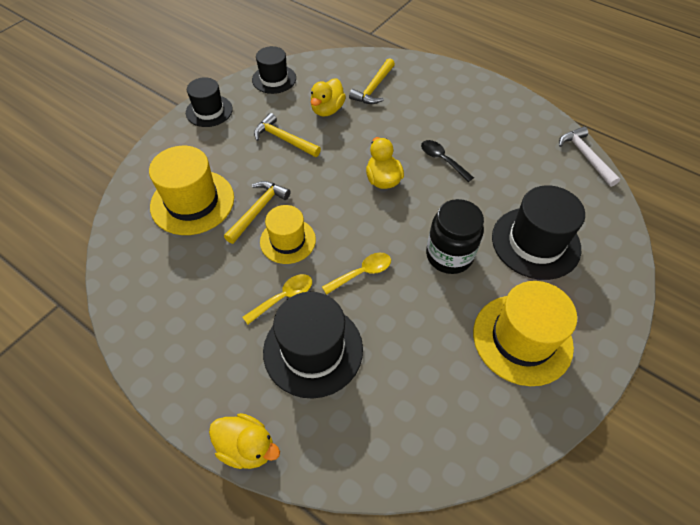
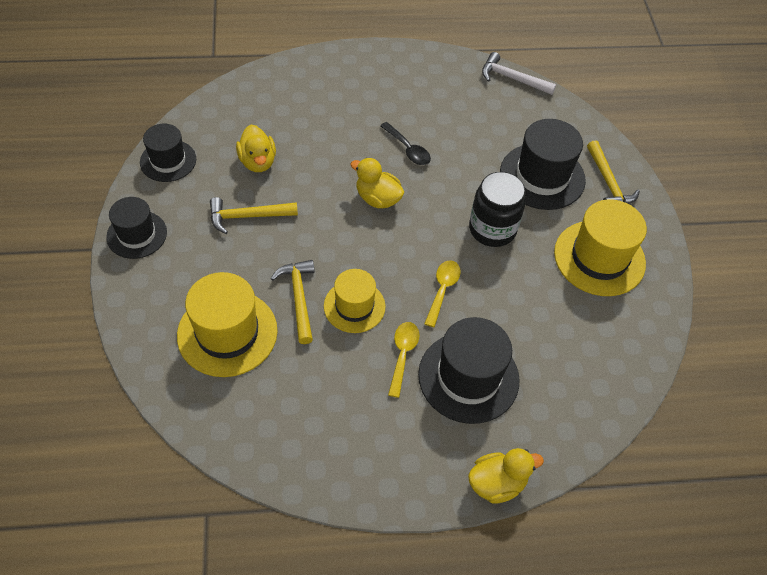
camera: 45 degrees left, 0 degrees up
yellow hammer [349,58,395,104] -> yellow hammer moved to [587,140,640,204]
black spoon [421,140,474,182] -> black spoon turned 135 degrees counterclockwise [380,122,431,165]

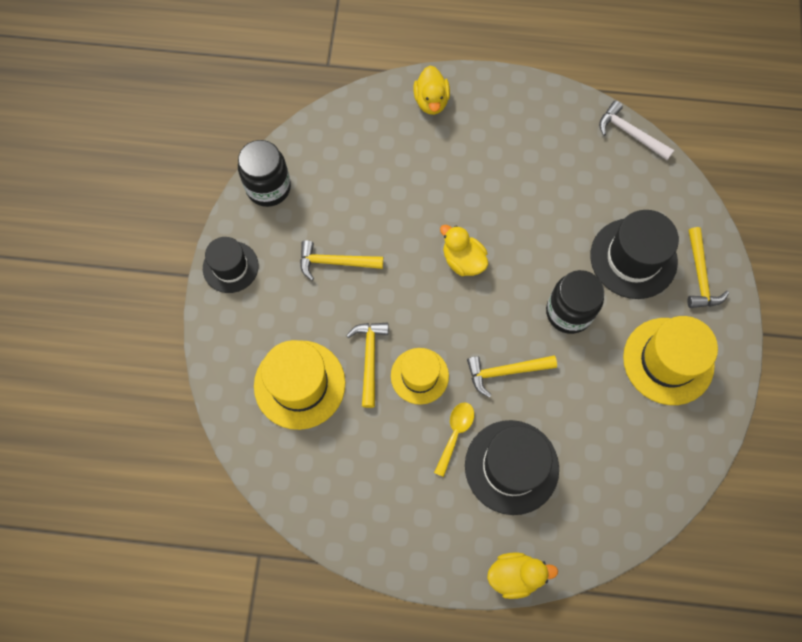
camera: 15 degrees right, 15 degrees up
black hat [140,124,196,182] -> black jar [238,140,291,207]
yellow duck [236,125,276,172] -> yellow duck moved to [413,66,450,115]
black spoon [380,122,431,165] -> none
yellow spoon [424,260,461,327] -> yellow hammer [467,356,557,398]

